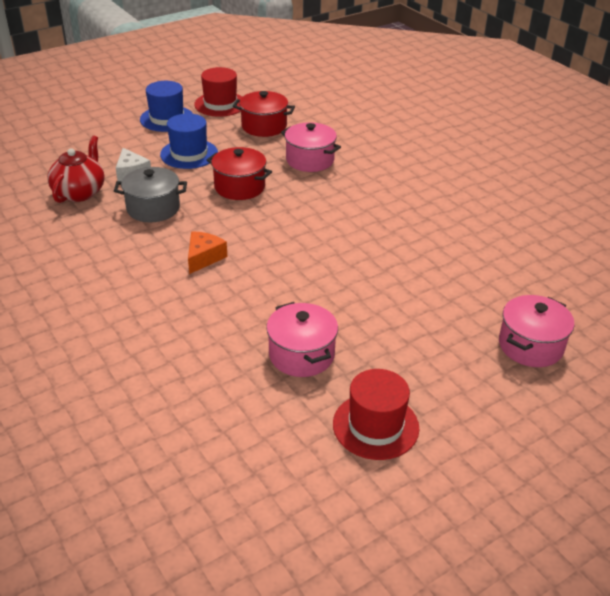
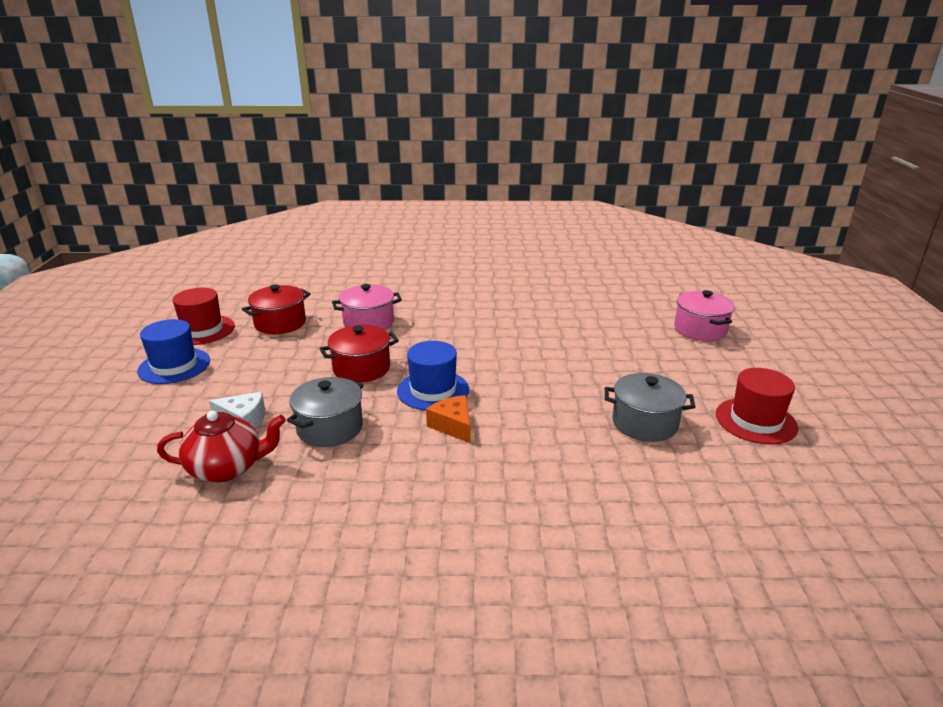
camera: 55 degrees left, 10 degrees down
red teapot [47,135,105,203] -> red teapot turned 120 degrees clockwise [157,410,286,482]
blue hat [160,113,218,169] -> blue hat moved to [397,341,469,411]
pink pot [266,302,338,377] -> grey pot [605,373,696,442]

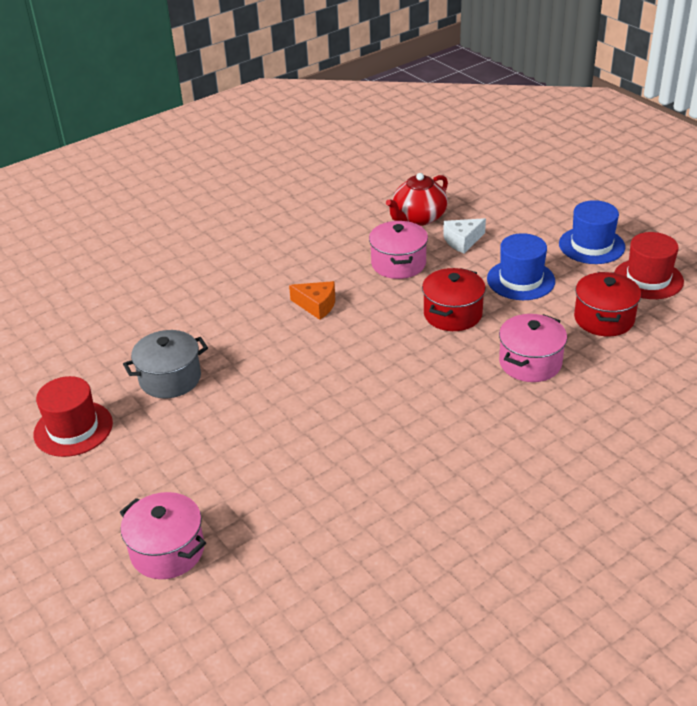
camera: 145 degrees right, 10 degrees up
grey pot [287,377,363,447] -> pink pot [369,221,428,279]
blue hat [397,341,469,411] -> blue hat moved to [487,233,555,300]

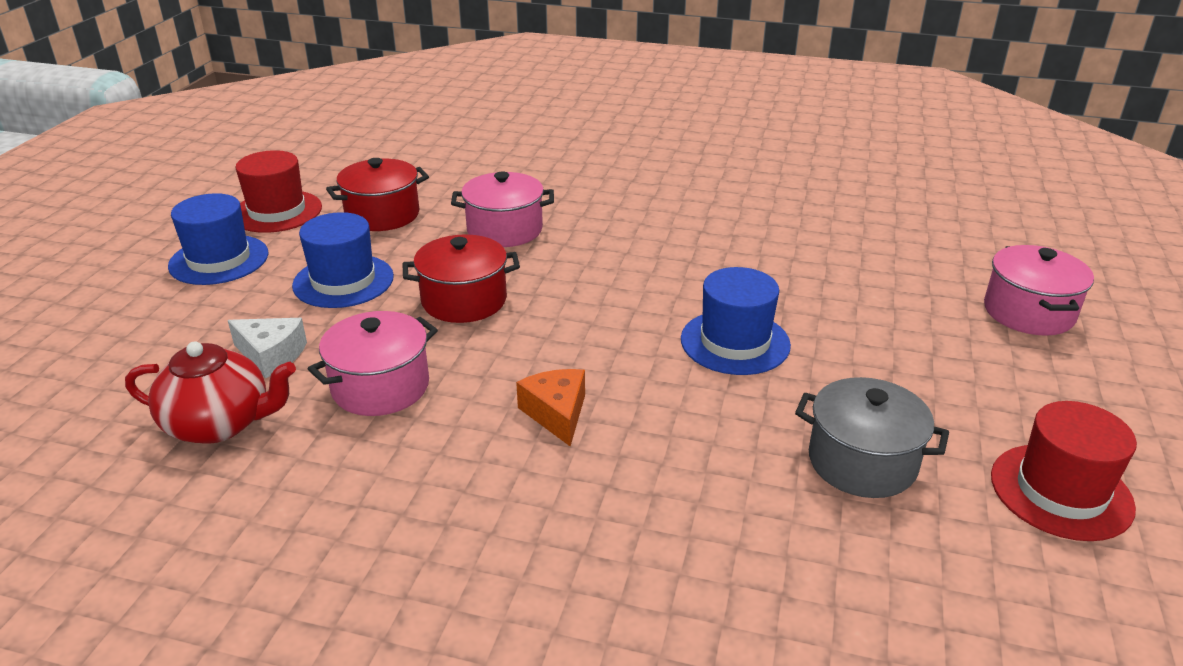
camera: 130 degrees left, 5 degrees down
none -> blue hat [681,267,791,375]

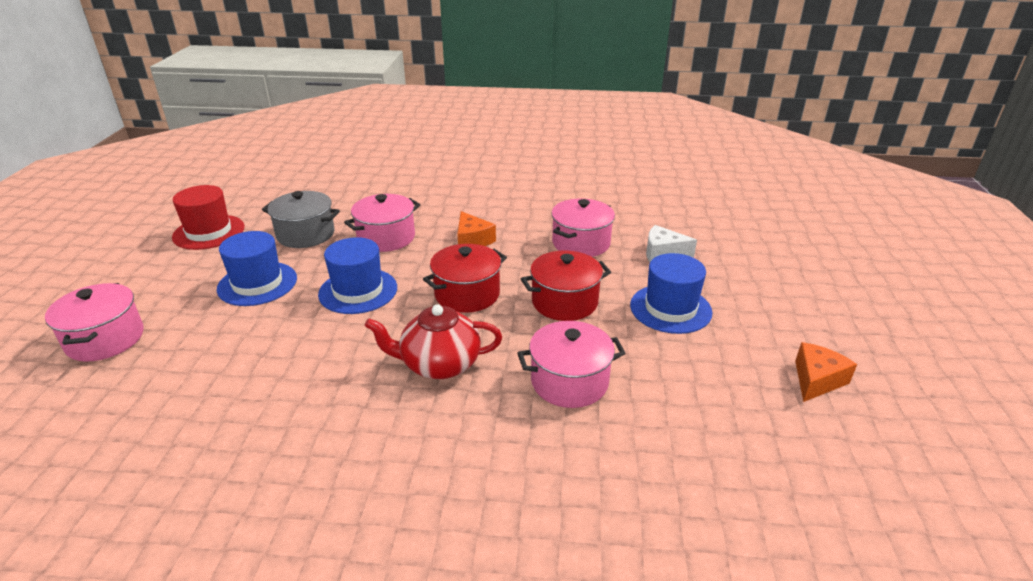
camera: 170 degrees right, 0 degrees up
red teapot [125,341,296,444] -> red teapot moved to [365,304,502,379]
blue hat [168,193,269,285] -> blue hat moved to [217,231,297,306]
red hat [235,150,322,233] -> orange cheese [795,342,857,402]
red pot [326,158,429,231] -> red pot moved to [423,244,507,313]
none -> pink pot [344,194,420,252]

